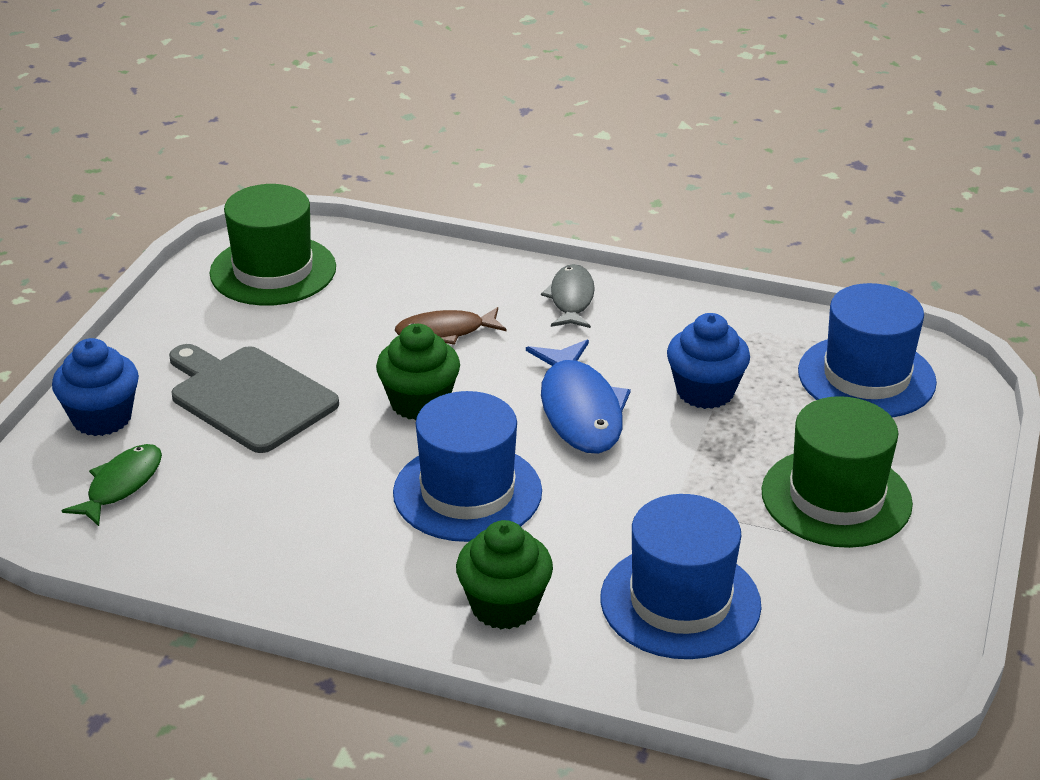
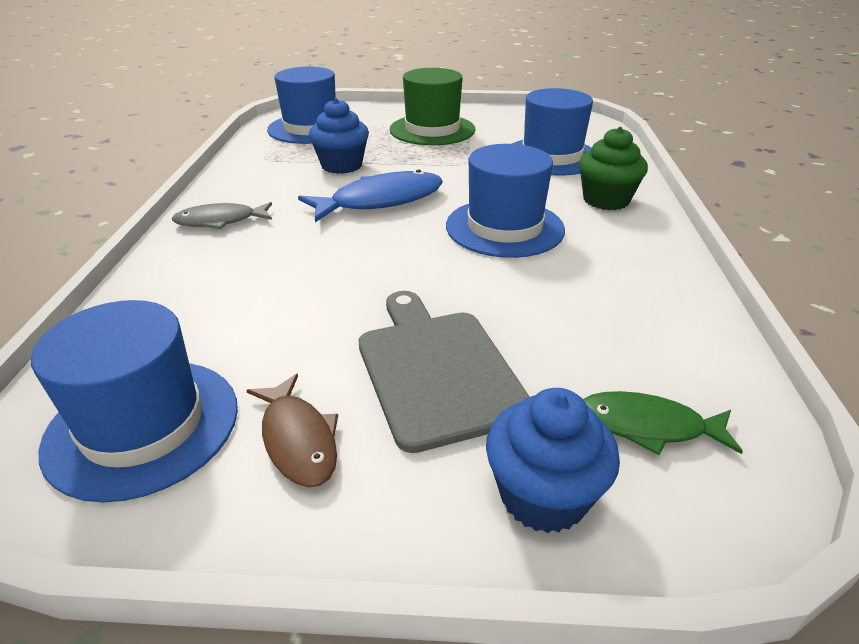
camera: 105 degrees left, 0 degrees up
grey cutting board [169,344,339,453] -> grey cutting board turned 135 degrees clockwise [359,291,530,453]
green hat [210,184,336,306] -> blue hat [31,300,238,503]
green cupcake [376,324,460,420] -> none
brown fish [394,307,507,345] -> brown fish moved to [246,374,338,487]

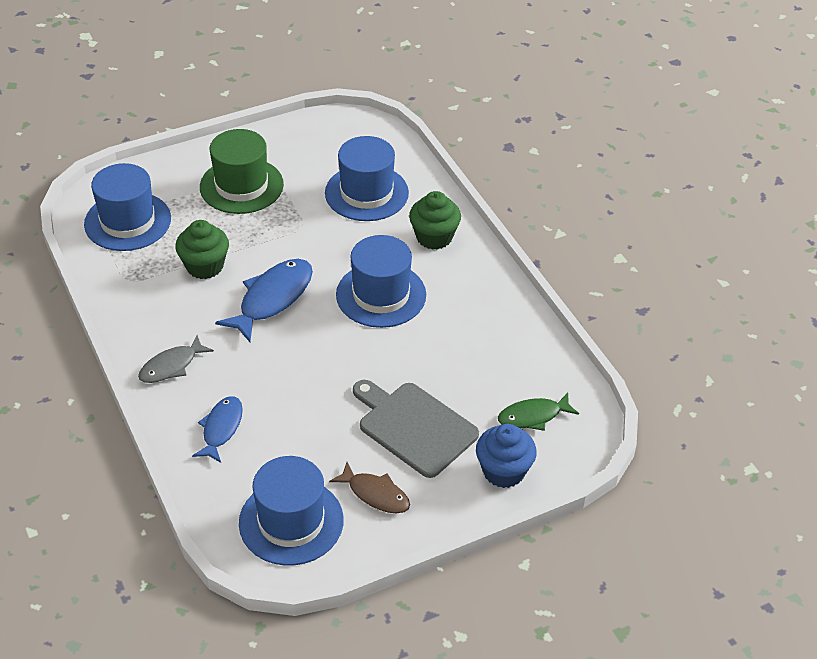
camera: 30 degrees left, 10 degrees up
blue cupcake [309,98,369,174] -> green cupcake [175,220,229,279]
none -> blue fish [192,396,243,463]

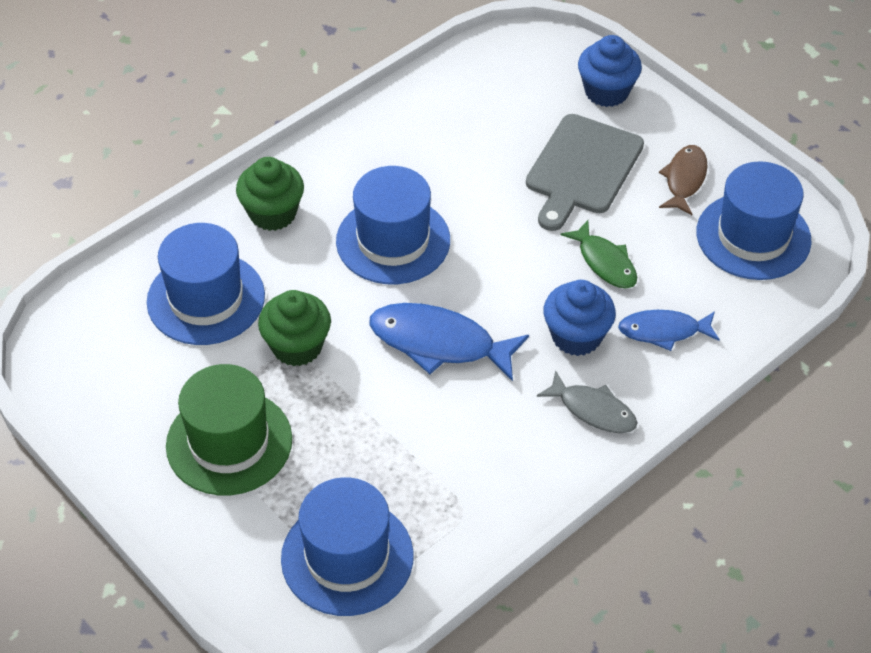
camera: 105 degrees left, 5 degrees up
green cupcake [175,220,229,279] -> green cupcake moved to [258,290,331,366]
green fish [498,393,579,431] -> green fish moved to [560,220,637,289]
none -> blue cupcake [543,280,616,356]

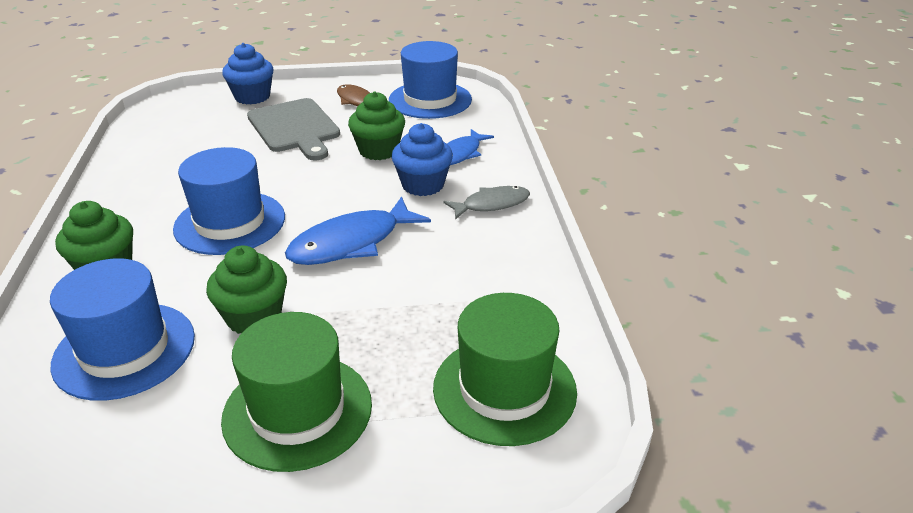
camera: 55 degrees left, 15 degrees down
blue hat [281,477,414,616] -> green hat [433,293,577,446]
green fish [560,220,637,289] -> green cupcake [348,92,405,160]

